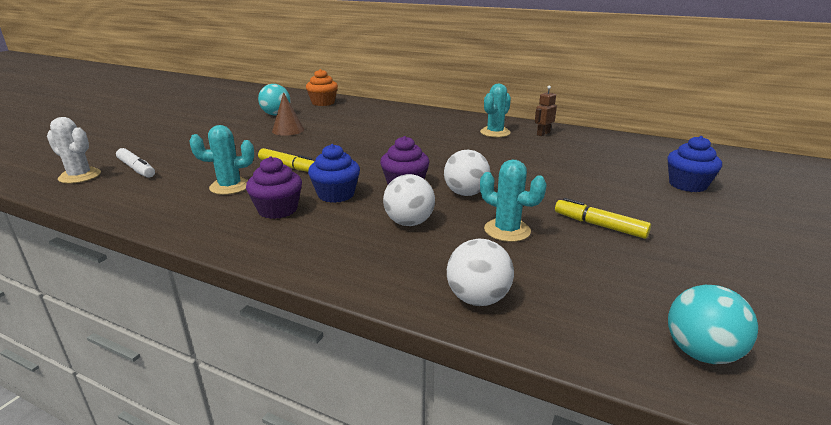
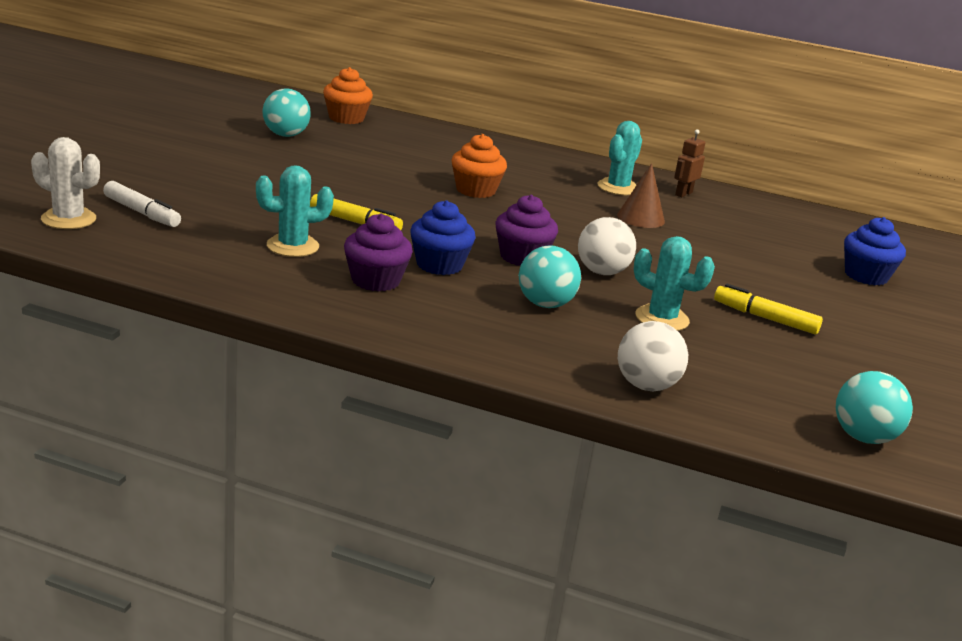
camera: 10 degrees left, 0 degrees up
brown cone [272,92,304,136] -> brown cone moved to [617,163,665,228]
white ball [383,174,435,226] -> turquoise ball [519,245,581,308]
none -> orange cupcake [452,134,507,198]

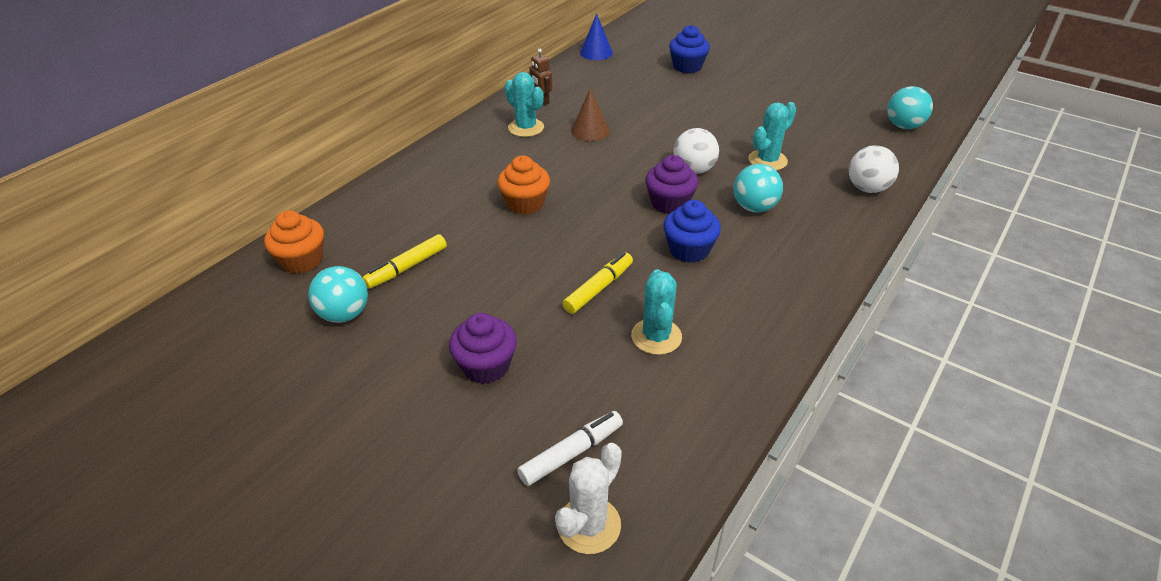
camera: 70 degrees left, 15 degrees up
purple cupcake [344,213,413,292] -> purple cupcake moved to [449,313,517,384]
yellow marker [714,284,823,335] -> yellow marker moved to [362,234,447,289]
none -> blue cone [580,13,613,60]

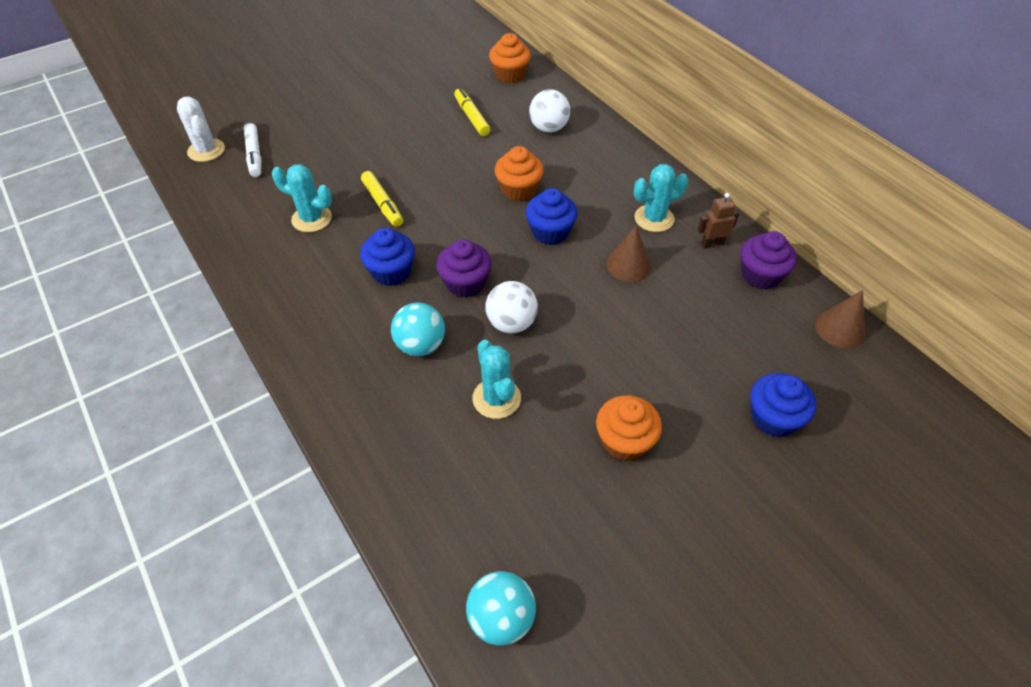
camera: 110 degrees right, 10 degrees up
turquoise ball [308,266,368,323] -> none
purple cupcake [449,313,517,384] -> purple cupcake moved to [740,231,797,289]
blue cone [580,13,613,60] -> brown cone [815,290,865,348]
white ball [849,146,899,193] -> white ball moved to [529,89,570,133]
none -> blue cupcake [526,188,577,245]
none -> orange cupcake [596,395,662,461]

